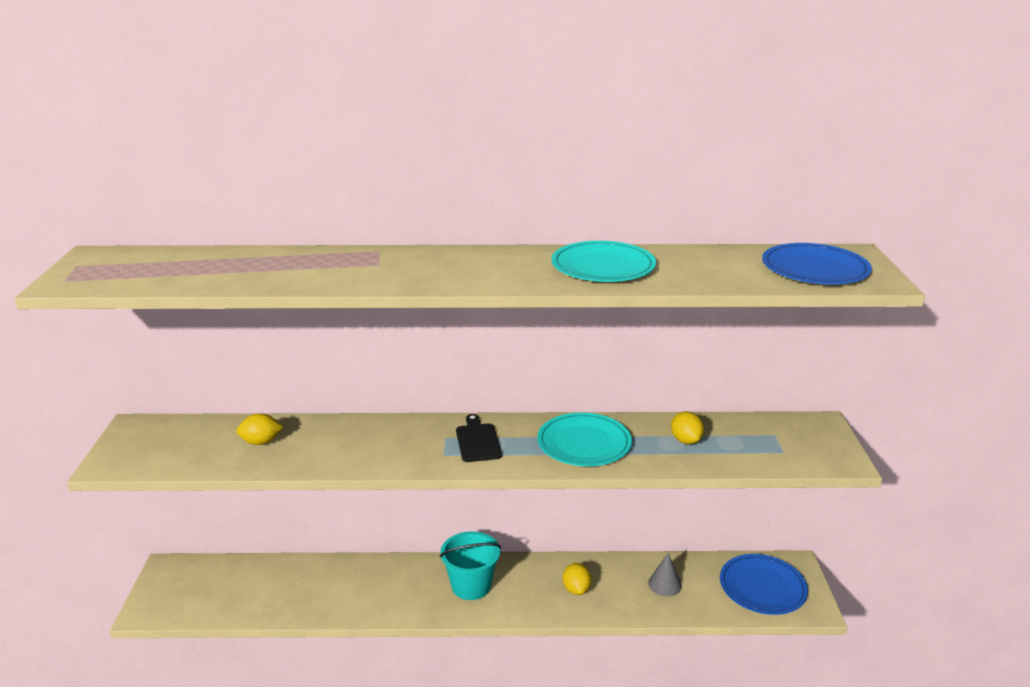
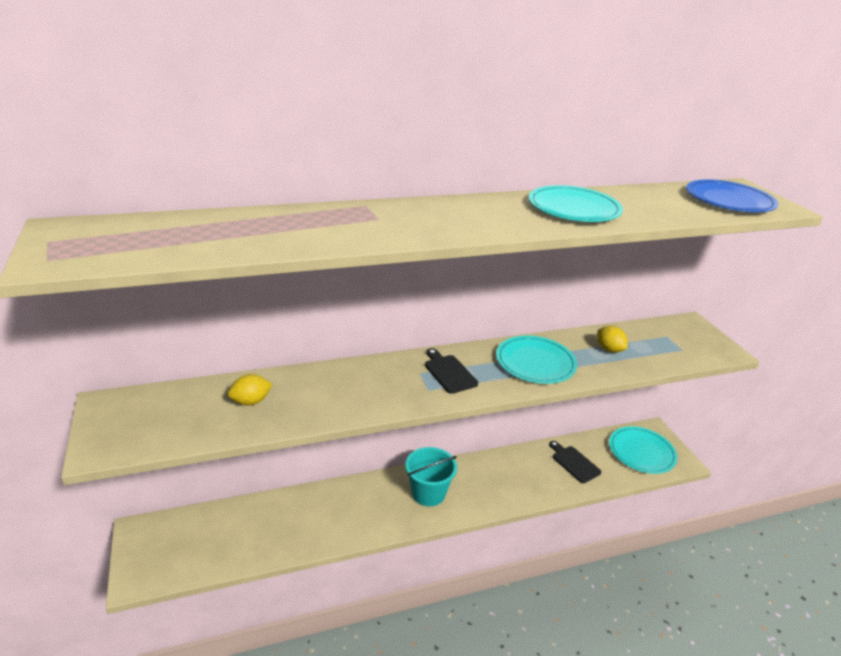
camera: 20 degrees left, 5 degrees up
yellow lemon [563,563,592,595] -> none
grey cone [648,553,682,596] -> black cutting board [549,441,601,483]
blue plate [720,554,808,615] -> turquoise plate [609,426,678,474]

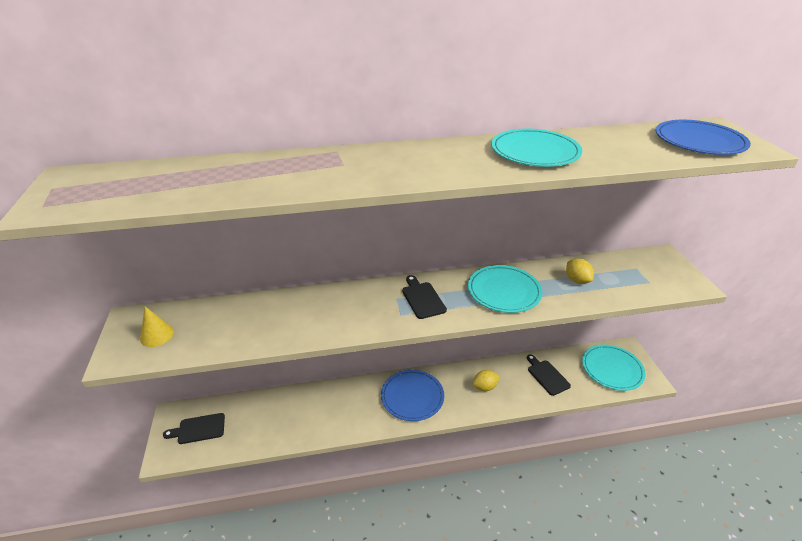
camera: 10 degrees right, 5 degrees up
yellow lemon [228,374,273,406] -> yellow lemon moved to [473,370,500,391]
turquoise bucket [406,447,457,506] -> blue plate [381,370,444,421]
none -> yellow cone [140,306,174,347]
none -> black cutting board [163,413,225,444]

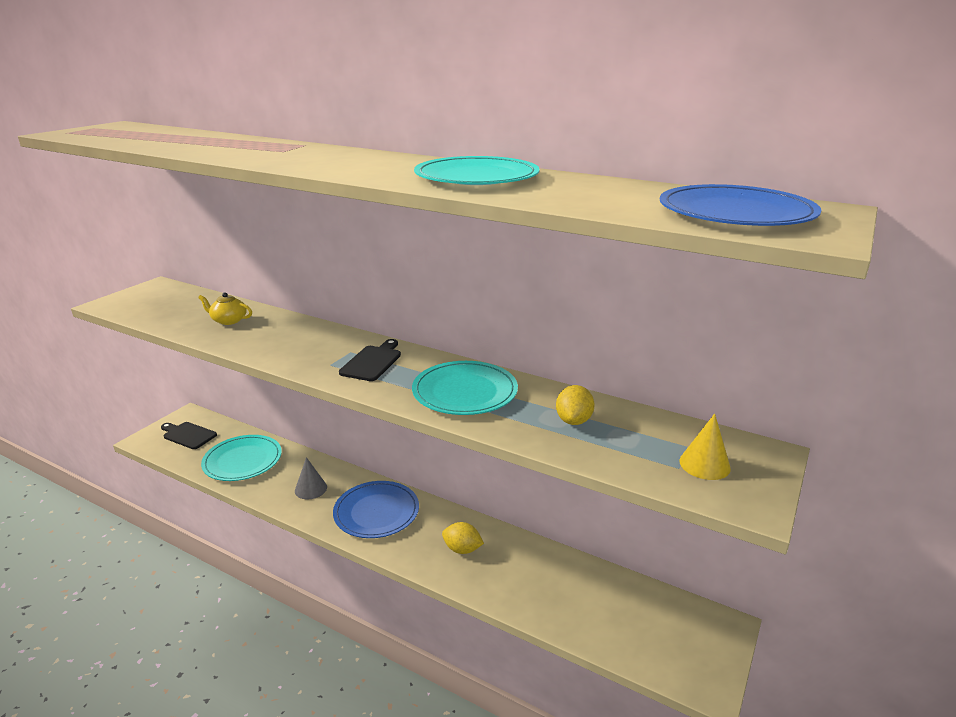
camera: 40 degrees right, 10 degrees down
yellow cone [140,306,174,347] -> yellow cone moved to [679,413,731,480]
black cutting board [527,354,571,396] -> none
turquoise plate [582,344,646,391] -> turquoise plate moved to [201,435,282,481]
none -> yellow teapot [198,293,252,325]
none -> grey cone [295,457,327,499]

